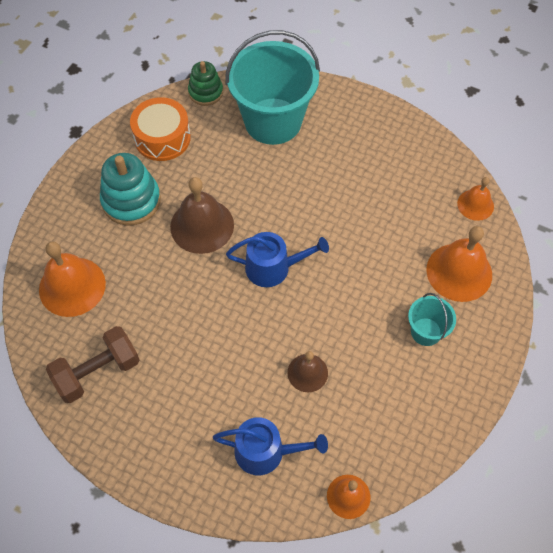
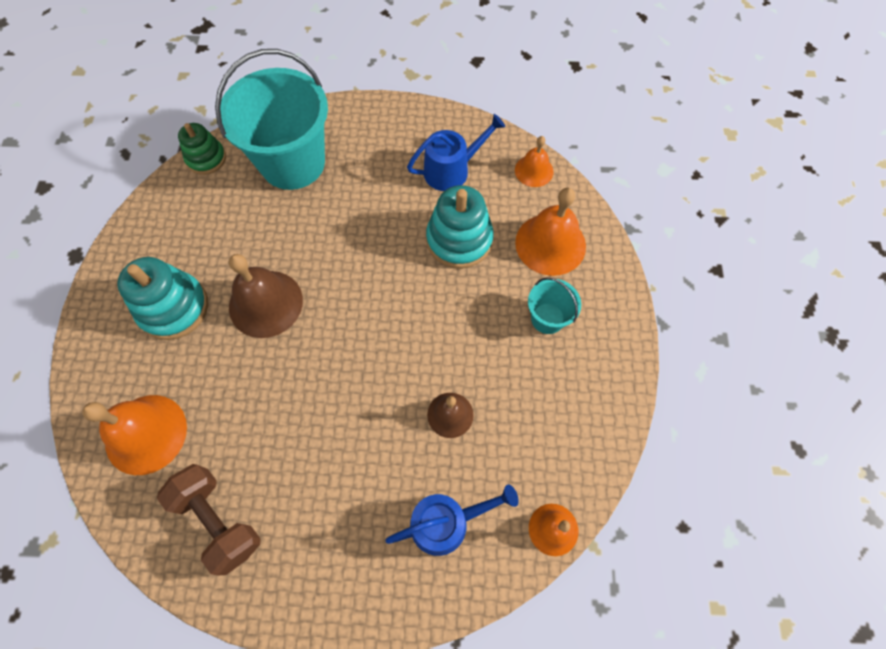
camera: 25 degrees left, 5 degrees up
brown dumbbell [46,326,140,403] -> brown dumbbell turned 75 degrees counterclockwise [157,464,261,576]
orange drum [130,97,191,161] -> none
blue watering can [226,232,329,287] -> blue watering can moved to [407,114,505,191]
none -> turquoise stacking toy [426,185,494,269]

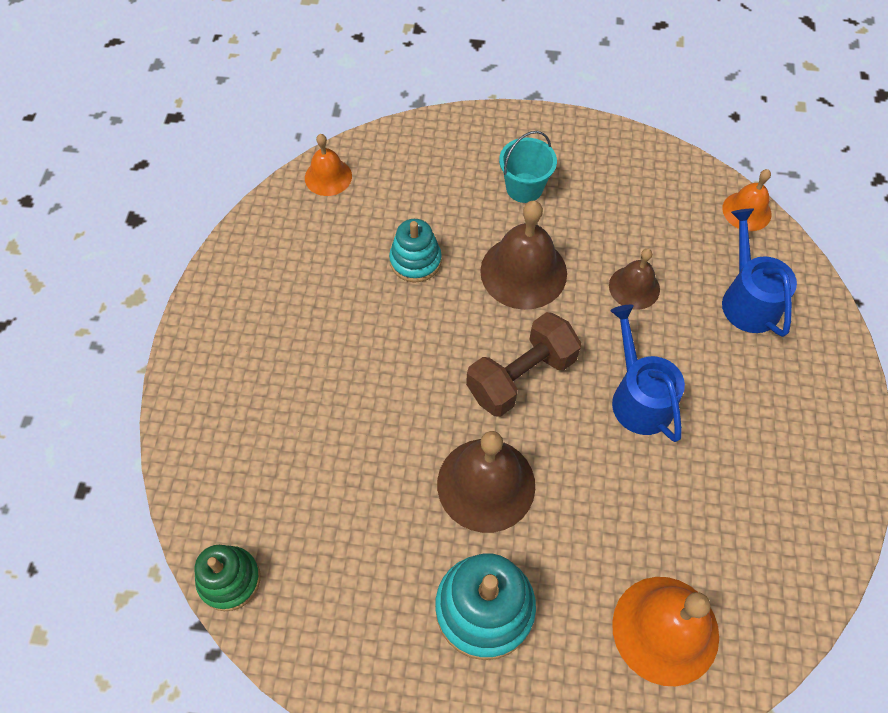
camera: 85 degrees left, 5 degrees down
brown dumbbell [157,464,261,576] -> brown dumbbell moved to [466,312,582,417]
turquoise bucket [215,49,328,190] -> none
blue watering can [407,114,505,191] -> blue watering can moved to [610,305,685,442]
turquoise stacking toy [426,185,494,269] -> turquoise stacking toy [389,219,442,283], size x0.64
orange bell [515,188,586,276] -> none
none -> brown bell [480,200,567,310]

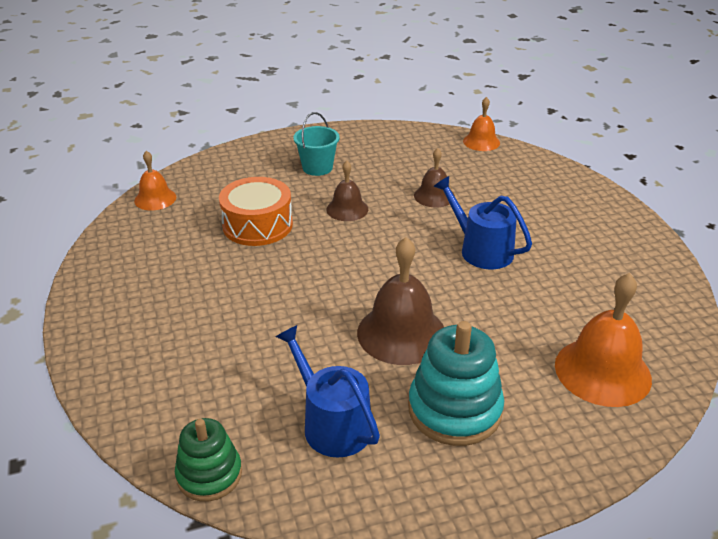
camera: 25 degrees left, 25 degrees down
turquoise stacking toy [389,219,442,283] -> orange drum [219,177,293,246]
brown dumbbell [466,312,582,417] -> none
brown bell [480,200,567,310] -> brown bell [326,161,368,221], size x0.58
blue watering can [722,208,797,337] -> blue watering can moved to [276,325,380,458]

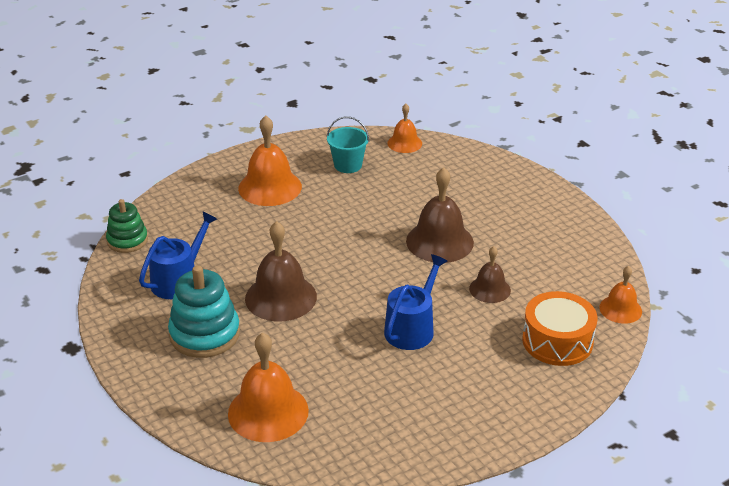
camera: 75 degrees right, 0 degrees up
orange drum [219,177,293,246] -> orange drum moved to [522,291,597,366]
turquoise bucket [293,112,340,176] -> turquoise bucket moved to [327,116,369,173]
brown bell [326,161,368,221] -> brown bell [406,167,474,263], size x1.72
none -> orange bell [238,115,302,206]

